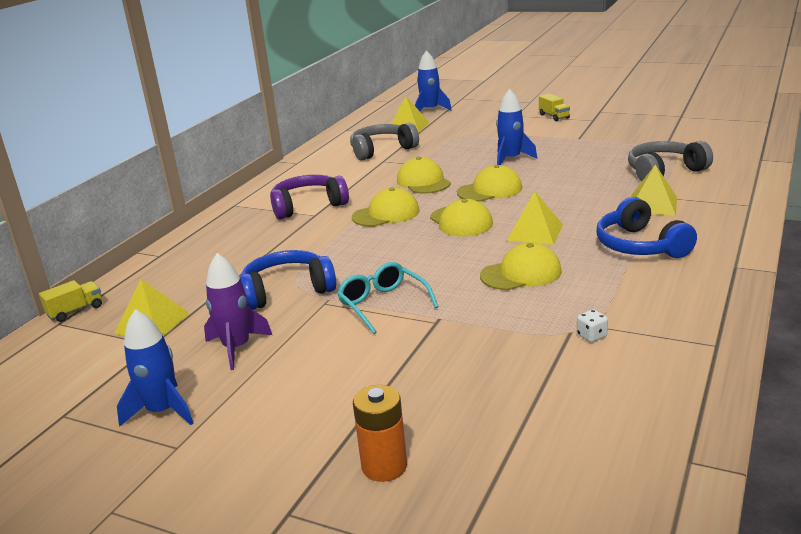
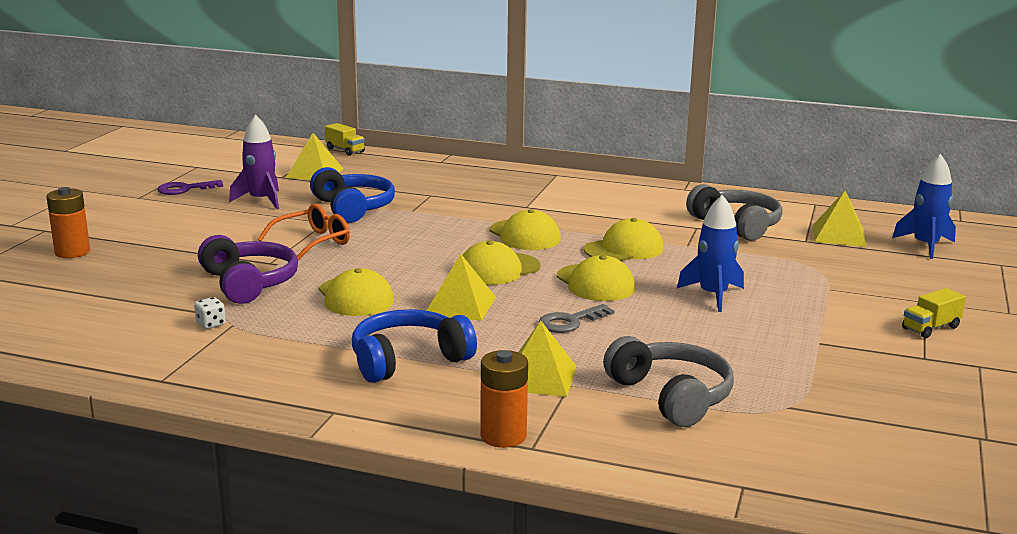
camera: 80 degrees right, 5 degrees down
blue rocket [117,309,193,427] -> purple key [157,180,223,195]
purple headphones [270,175,349,219] -> purple headphones moved to [198,235,298,304]
turquoise glasses [337,262,439,334] -> orange glasses [258,204,350,261]
none -> orange battery [480,350,528,448]
none -> grey key [539,304,614,333]

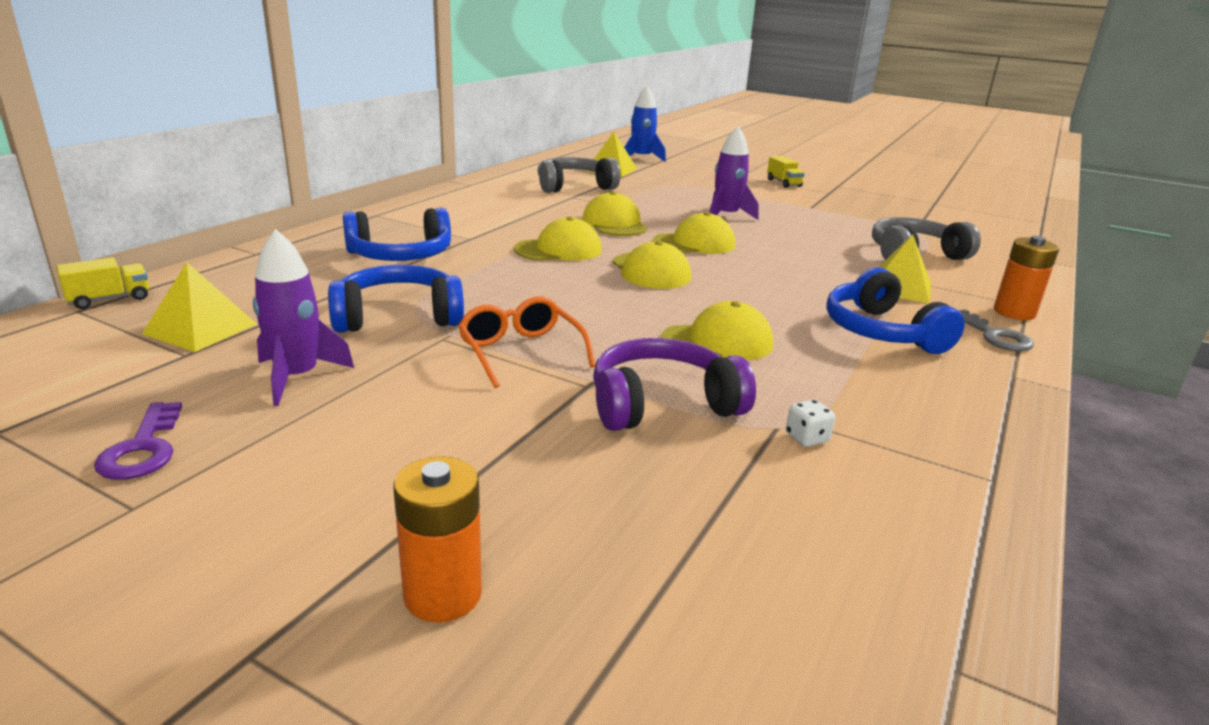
camera: 80 degrees left, 5 degrees up
yellow pyramid [426,254,496,321] -> none
grey key [539,304,614,333] -> grey key moved to [958,309,1034,352]
blue rocket [677,195,744,312] -> purple rocket [709,126,759,220]
none -> blue headphones [343,208,451,261]

